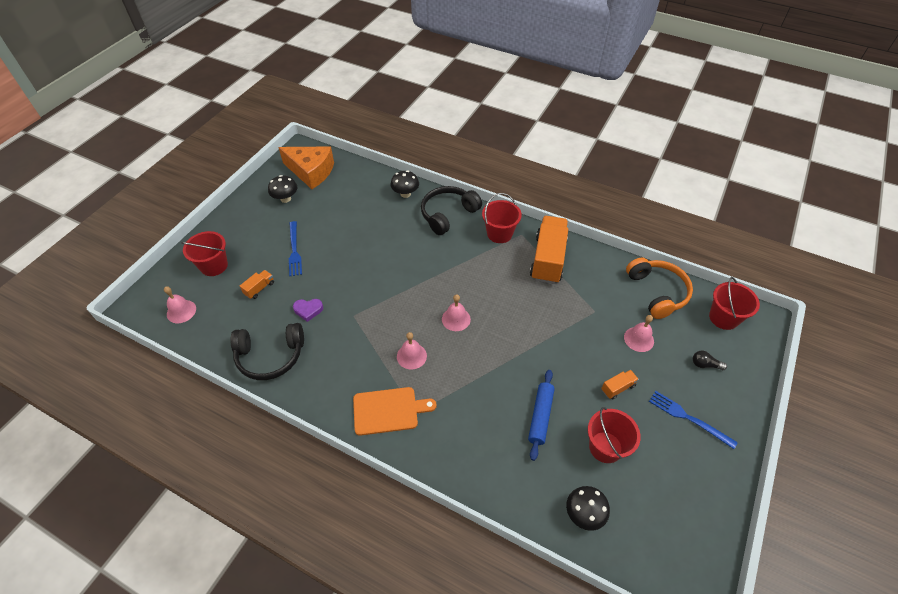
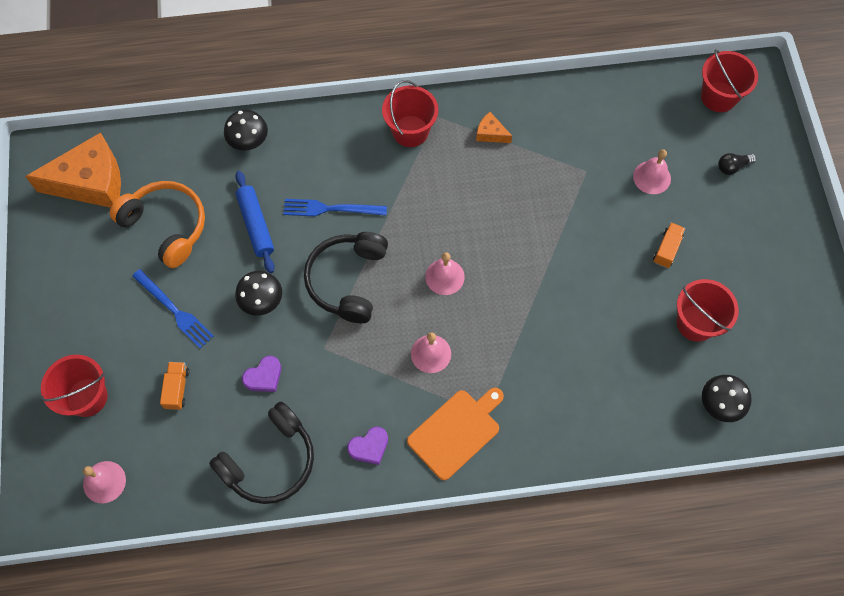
camera: 35 degrees left, 15 degrees up
black mushroom [268,175,297,203] -> black mushroom moved to [235,271,282,316]
black headphones [421,186,482,235] -> black headphones moved to [304,232,388,323]
blue rolling pin [528,370,555,461] -> blue rolling pin moved to [235,171,275,273]
orange truck [530,216,568,284] -> orange cheese [476,112,512,143]
orange headphones [626,257,693,319] -> orange headphones moved to [110,181,205,268]
blue fork [649,391,738,449] -> blue fork moved to [283,199,387,216]
none -> purple heart [347,427,388,465]

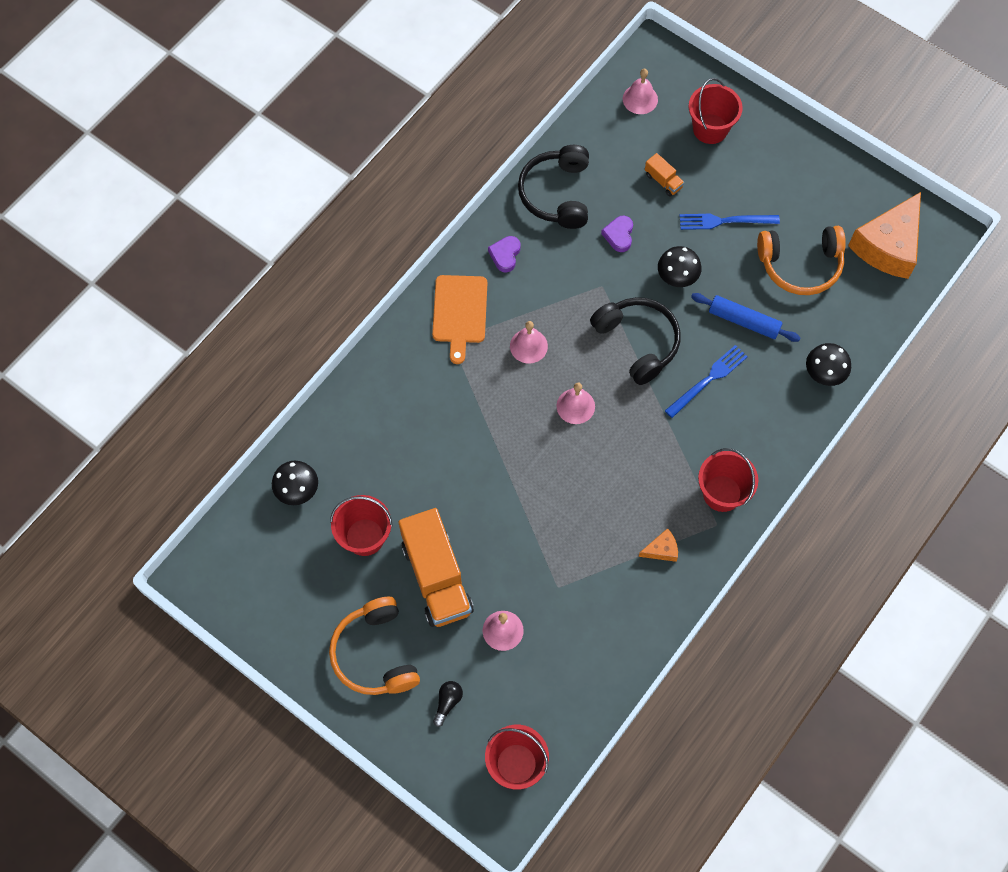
camera: 135 degrees right, 0 degrees up
orange truck [653,222,685,268] -> orange truck [399,508,474,627], size x2.33
none -> orange headphones [329,597,420,695]

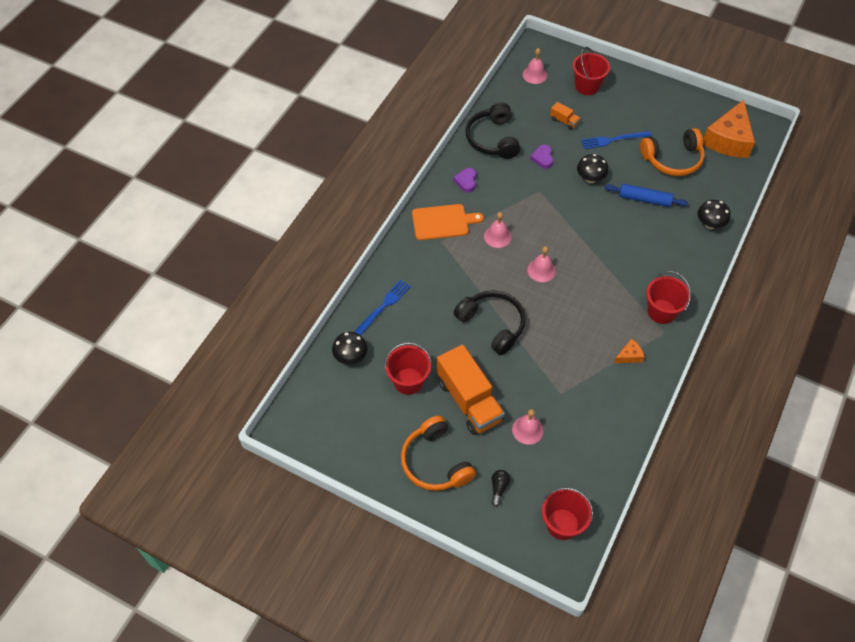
camera: 10 degrees left, 10 degrees down
orange cutting board [432,275,487,364] -> orange cutting board turned 90 degrees counterclockwise [412,204,484,240]
black headphones [590,297,681,385] -> black headphones moved to [454,290,526,355]
blue fork [665,345,748,418] -> blue fork moved to [354,280,411,335]

